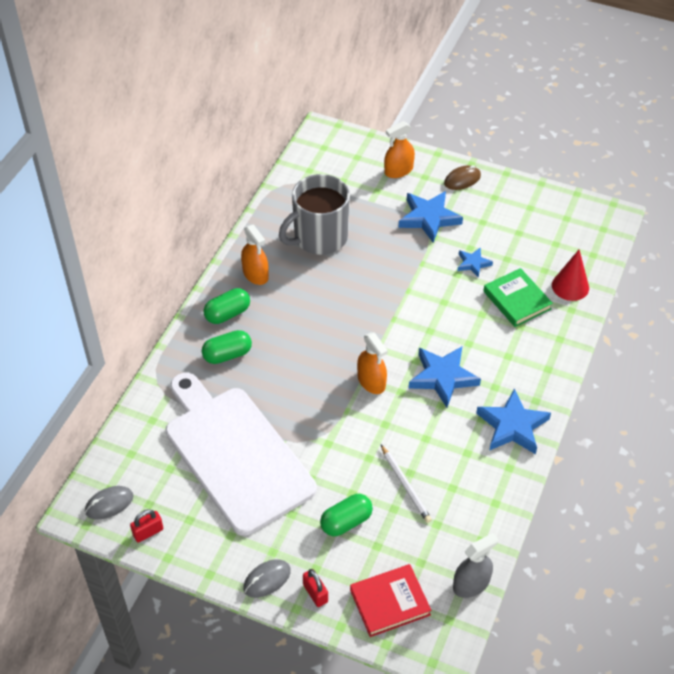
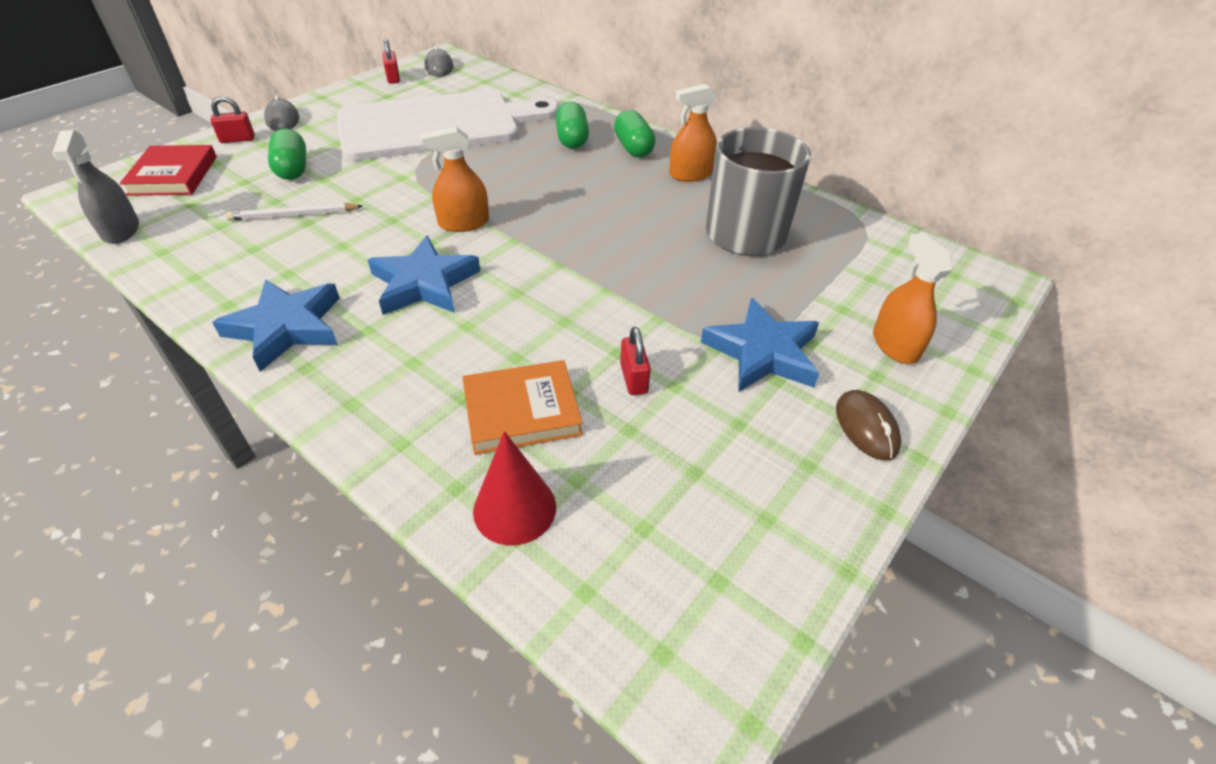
camera: 105 degrees right, 5 degrees down
blue star [457,247,493,278] -> red padlock [620,327,651,395]
green book [483,268,553,327] -> orange book [462,360,583,455]

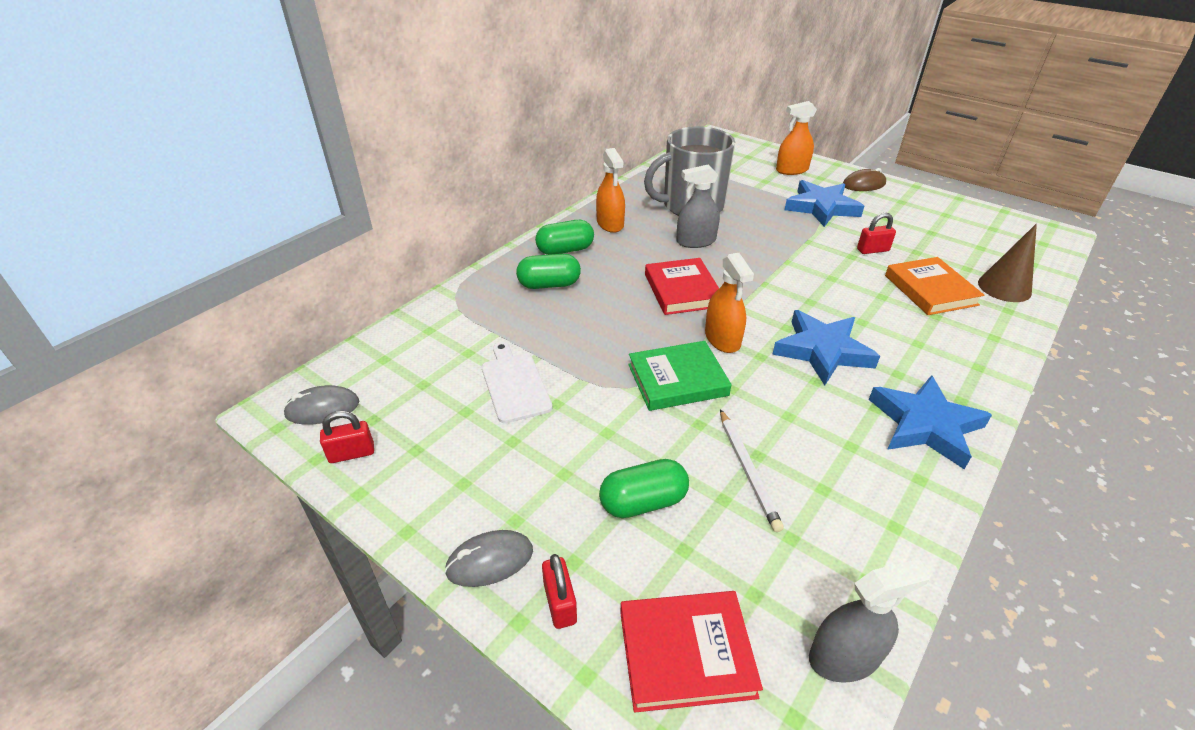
camera: 90 degrees left, 5 degrees down
white cutting board [337,90,559,161] -> white cutting board [482,342,553,423], size x0.41
red cone [473,431,556,545] -> brown cone [978,224,1037,302]
none -> green book [628,341,732,411]
none -> red book [645,258,719,315]
none -> grey spray bottle [676,164,720,248]

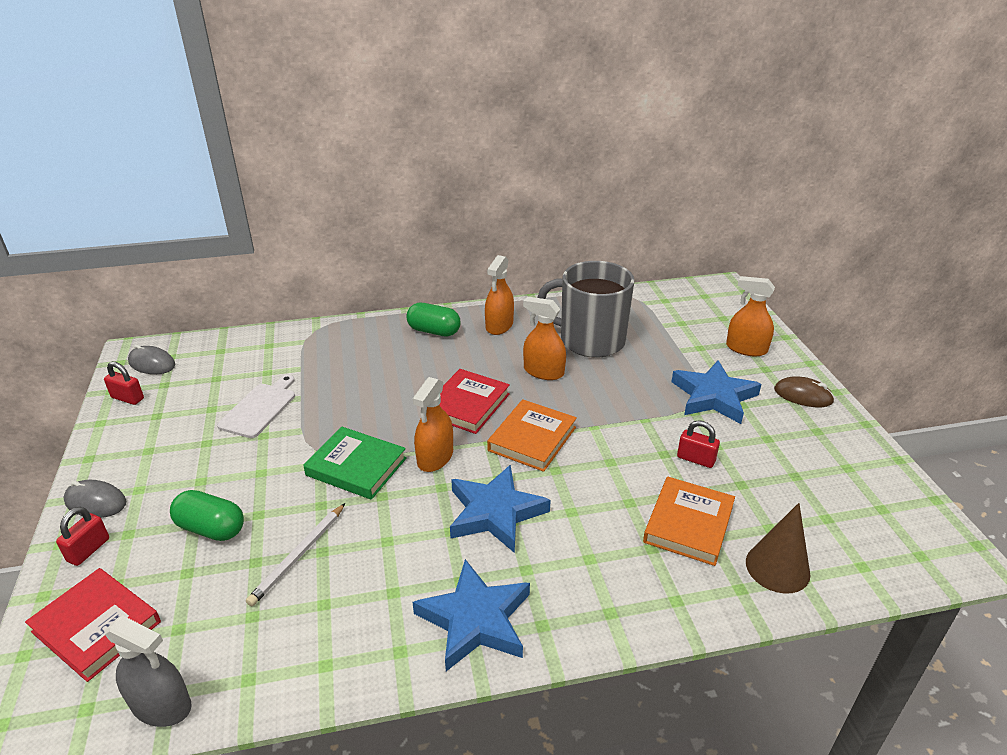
camera: 40 degrees right, 5 degrees down
green capsule [516,254,581,289] -> none
grey spray bottle [676,164,720,248] -> orange spray bottle [523,297,566,380]
none -> orange book [487,399,577,472]

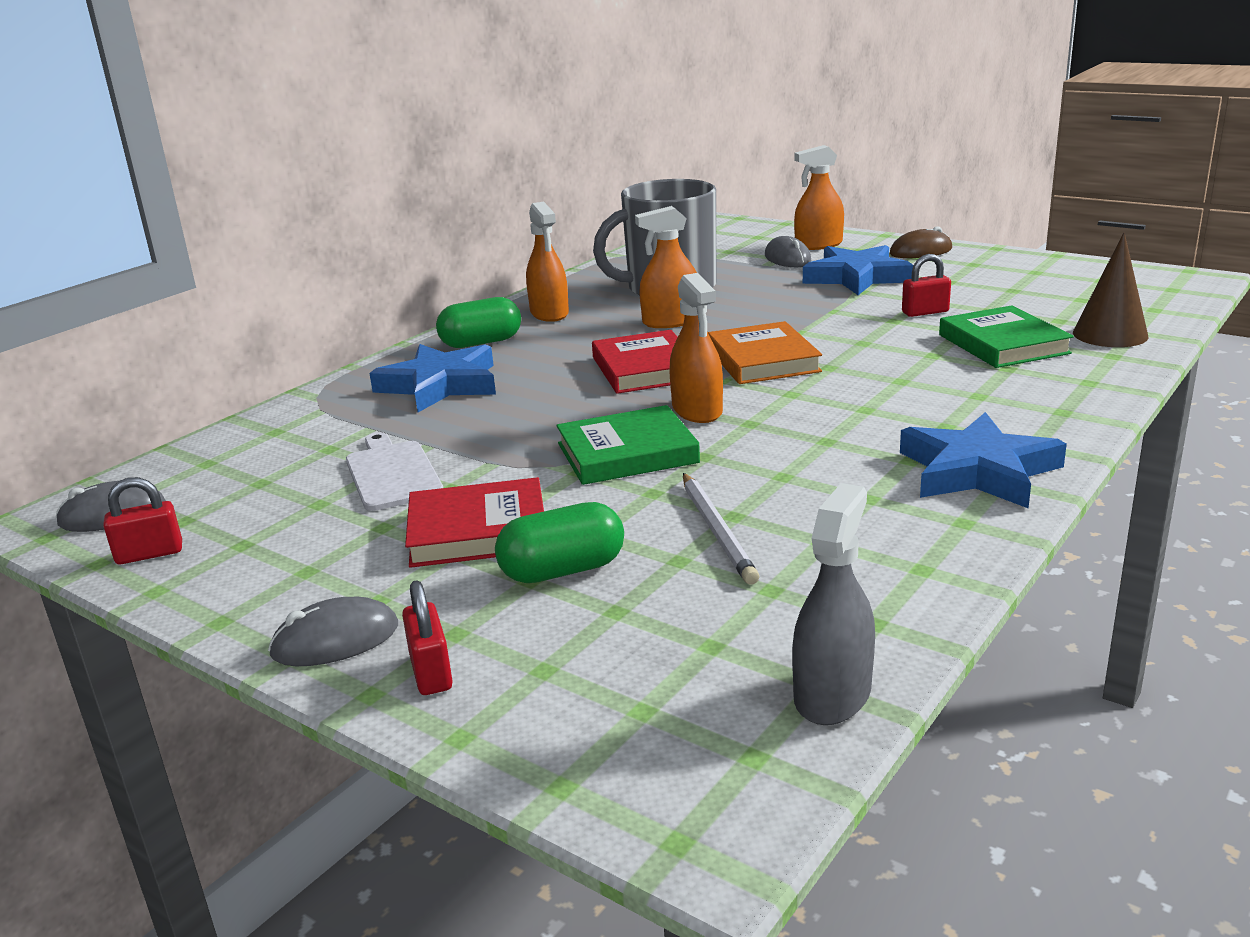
camera: 40 degrees left, 10 degrees down
red book [25,568,161,682] -> red book moved to [405,477,544,568]
grey spray bottle [104,615,191,727] -> grey spray bottle turned 45 degrees counterclockwise [792,483,875,725]
blue star [450,465,551,553] -> blue star moved to [369,344,496,412]
orange book [643,477,735,566] -> green book [939,305,1074,368]
none -> grey mouse [765,236,812,267]

